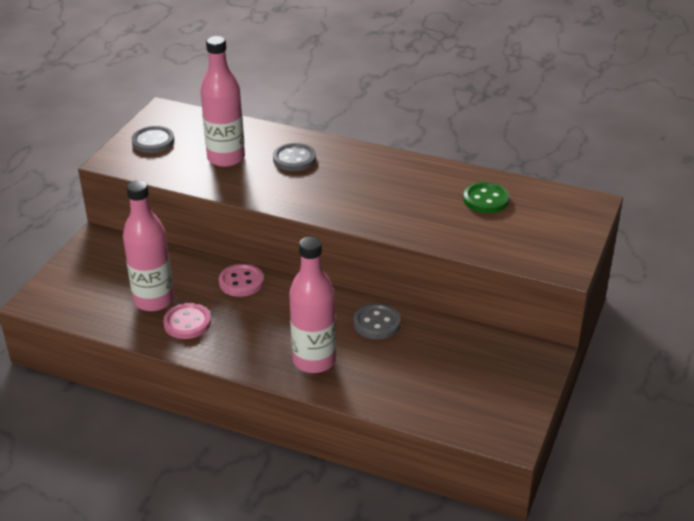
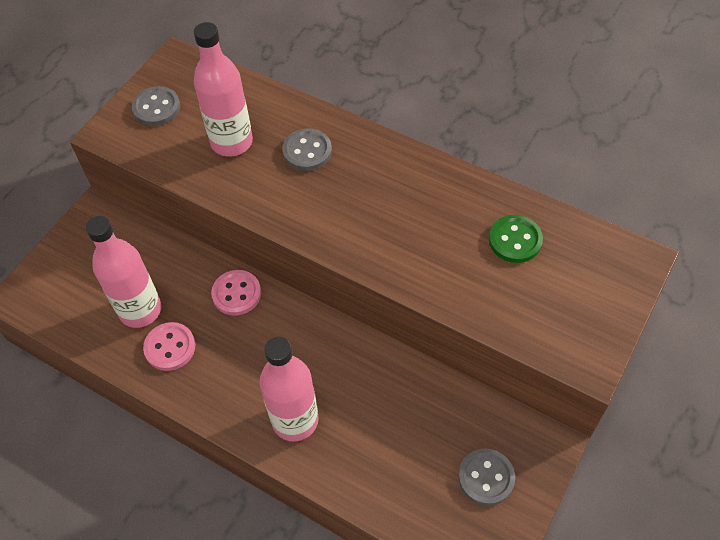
camera: 10 degrees right, 20 degrees up
grey button [354,303,401,339] -> grey button moved to [458,449,515,506]

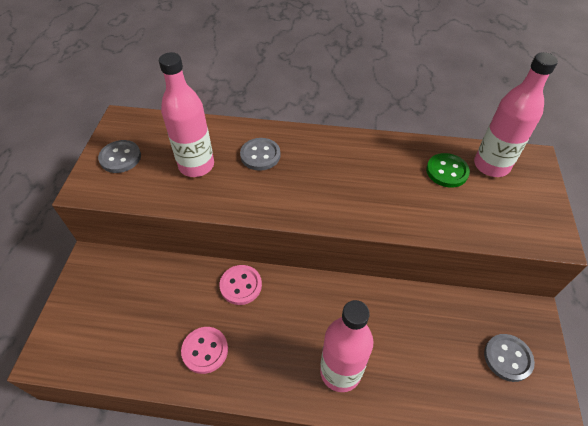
camera: 25 degrees left, 5 degrees down
pink bottle [86,216,161,328] -> pink bottle moved to [474,52,558,177]

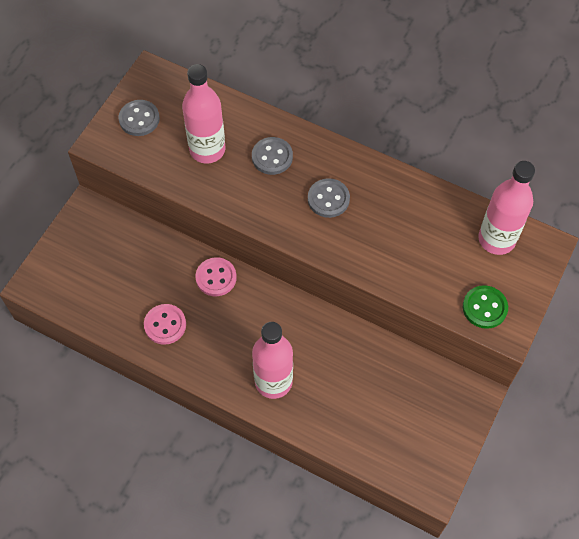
camera: 20 degrees right, 10 degrees up
green button [426,153,470,188] -> green button moved to [463,285,508,329]
grey button [484,334,535,382] -> grey button moved to [308,178,350,218]

